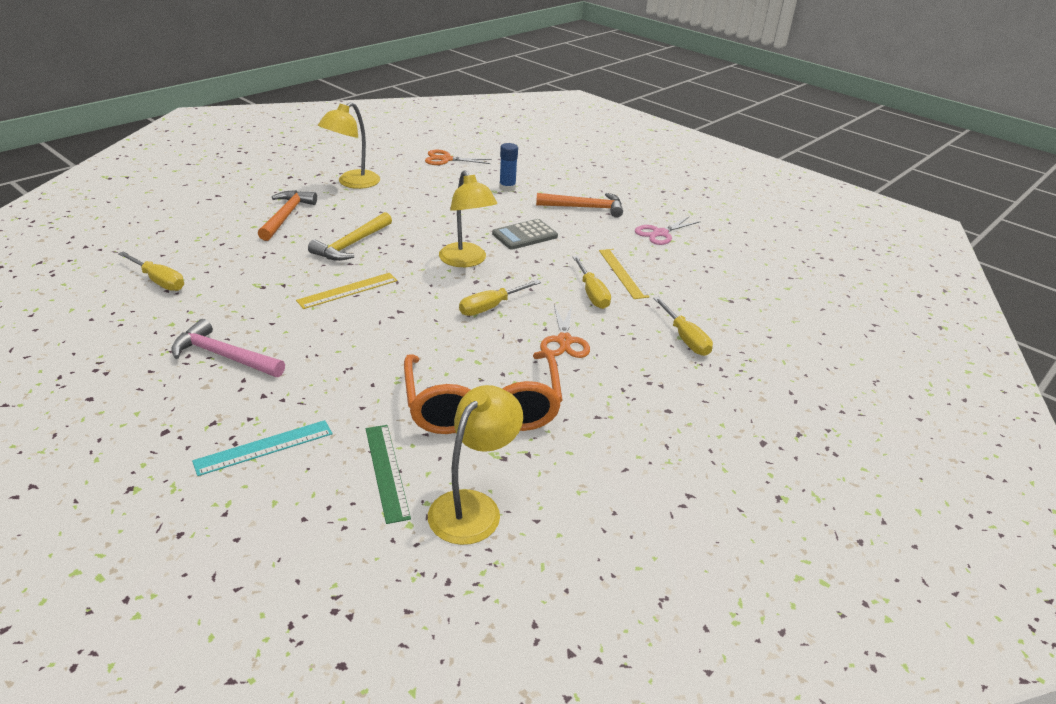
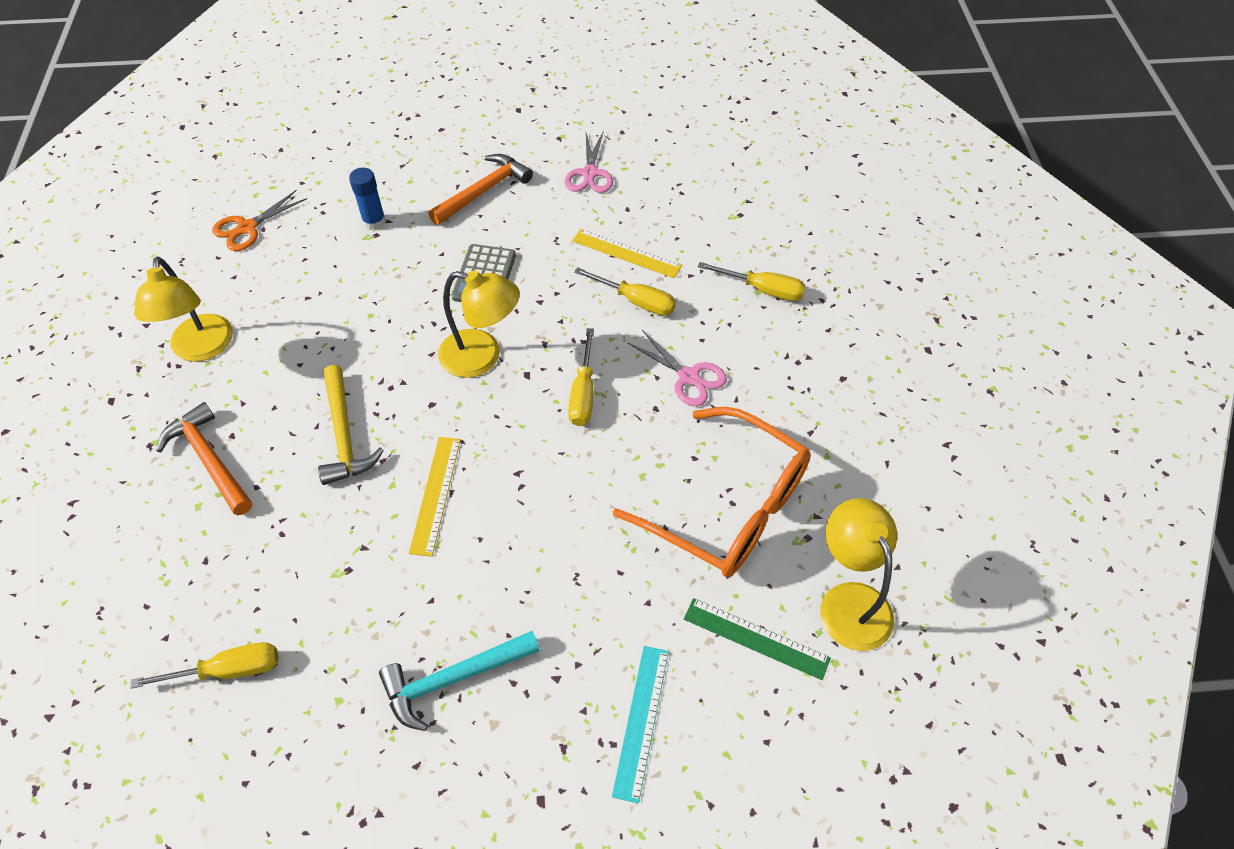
camera: 45 degrees left, 20 degrees up
pink hammer [171,319,285,377] -> turquoise hammer [379,631,540,731]
orange scissors [540,305,590,358] -> pink scissors [628,330,727,406]

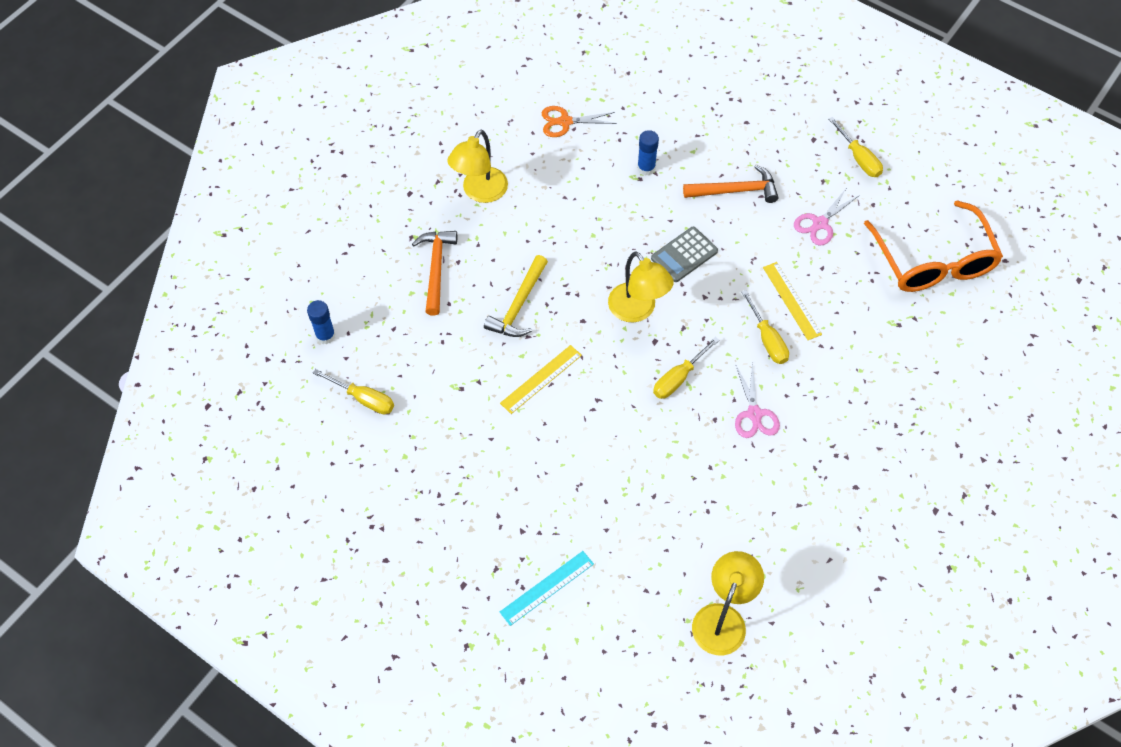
camera: 40 degrees right, 5 degrees up
turquoise hammer [379,631,540,731] -> none
orange glasses [613,407,811,577] -> orange glasses moved to [864,200,1003,292]
green ruler [684,598,831,680] -> none
yellow screwdriver [698,262,805,301] -> yellow screwdriver moved to [829,117,883,177]
none -> blue glue stick [307,300,336,344]

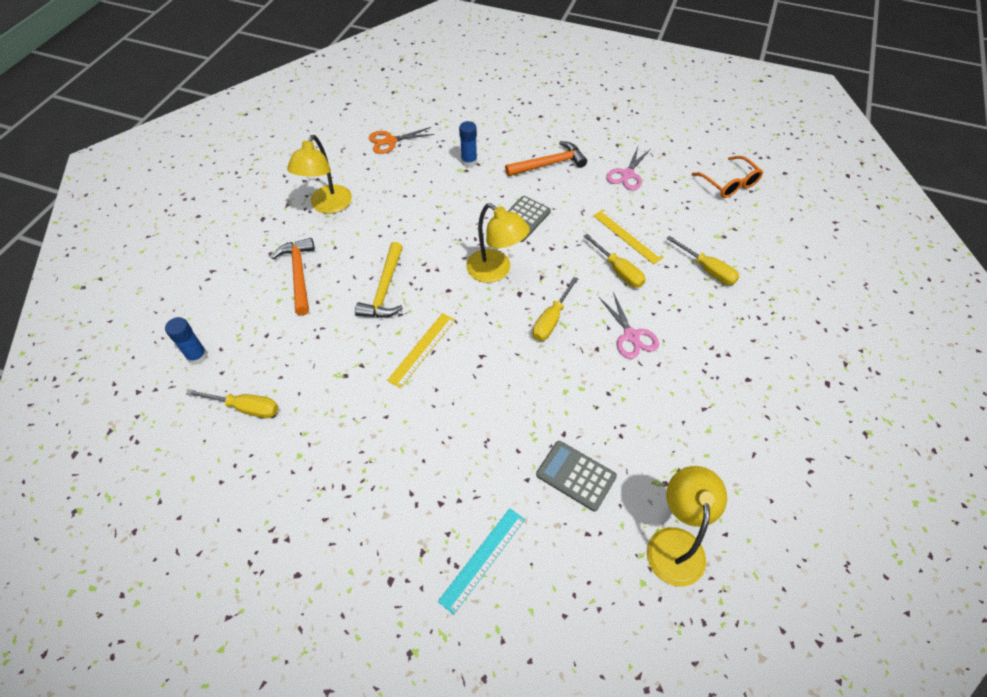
camera: 15 degrees left, 5 degrees down
yellow screwdriver [829,117,883,177] -> yellow screwdriver moved to [666,236,739,285]
orange glasses [864,200,1003,292] -> orange glasses [692,156,763,198], size x0.56
none -> grey calculator [536,441,617,511]

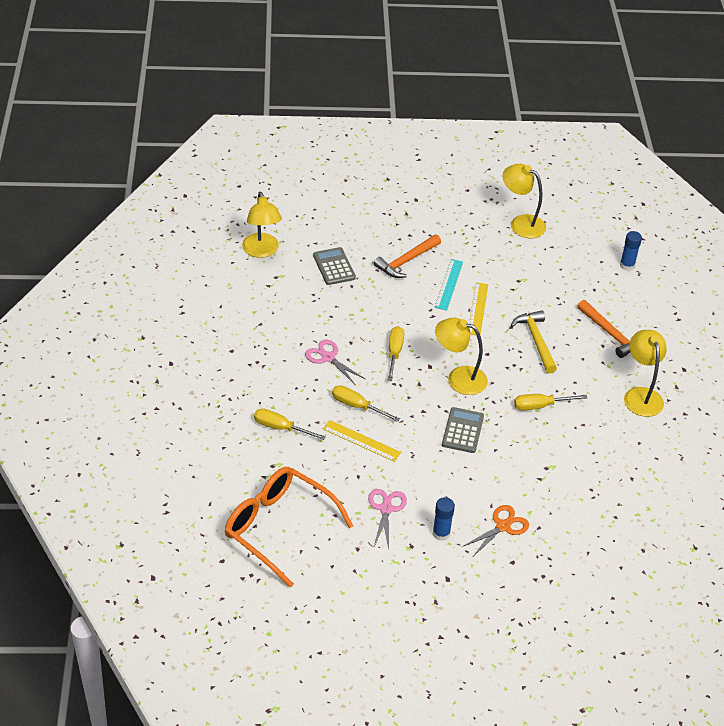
camera: 155 degrees right, 10 degrees down
yellow screwdriver [186,389,278,418] -> yellow screwdriver moved to [514,394,587,410]
orange scissors [369,127,435,154] -> orange scissors moved to [462,505,529,556]
turquoise ruler [438,508,525,615] -> turquoise ruler moved to [434,259,463,310]
blue glue stick [459,121,477,167] -> blue glue stick moved to [433,497,455,541]
orange hammer [505,141,587,176] -> orange hammer moved to [374,234,441,278]
grey calculator [536,441,617,511] -> grey calculator turned 120 degrees counterclockwise [313,247,356,285]
orange glasses [692,156,763,198] -> orange glasses [225,467,353,588], size x1.77
none -> yellow lamp [503,164,546,238]

